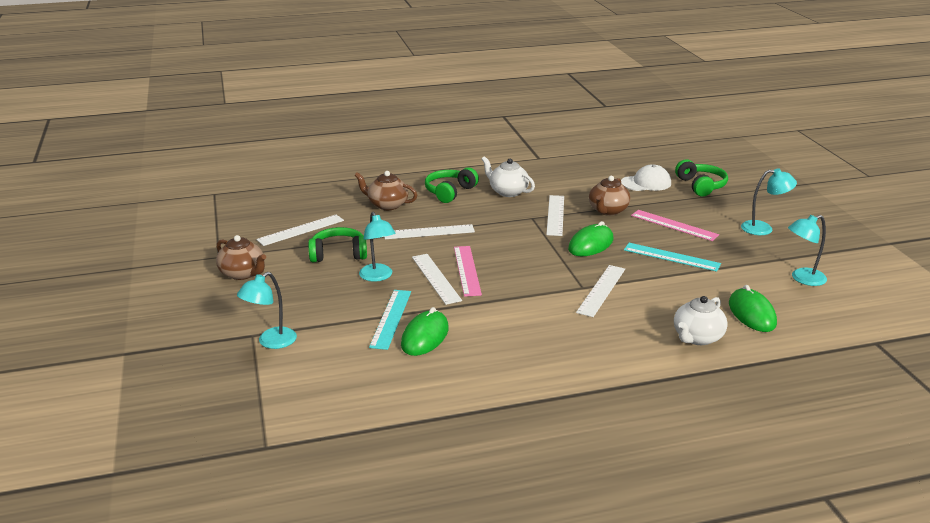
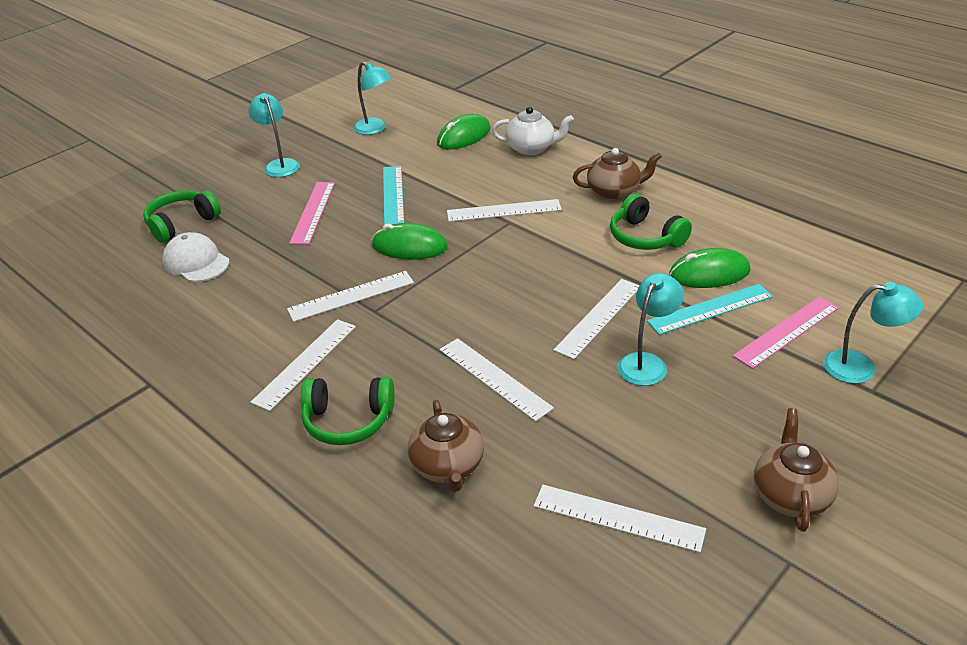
camera: 120 degrees left, 10 degrees up
green headphones [308,227,367,262] -> green headphones moved to [610,194,692,250]
pink ruler [454,246,482,297] -> pink ruler moved to [733,297,839,369]
white teapot [482,156,535,197] -> white ruler [250,319,356,411]
brown teapot [589,176,630,216] -> brown teapot moved to [573,148,662,200]

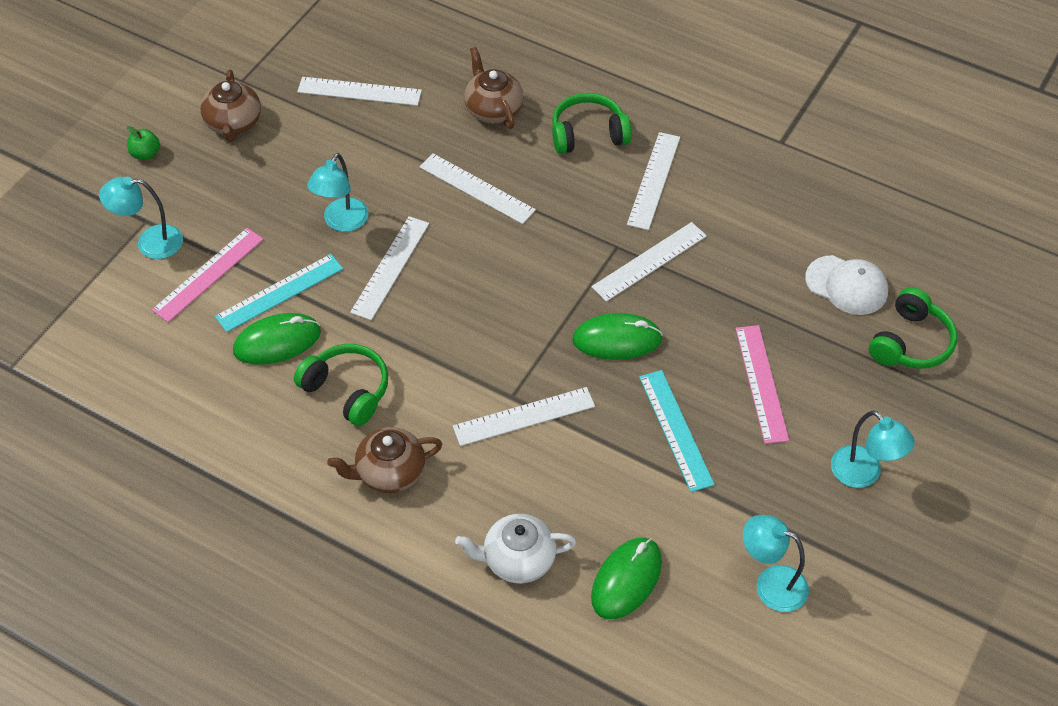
camera: 165 degrees right, 15 degrees up
none -> green apple [127,126,160,160]

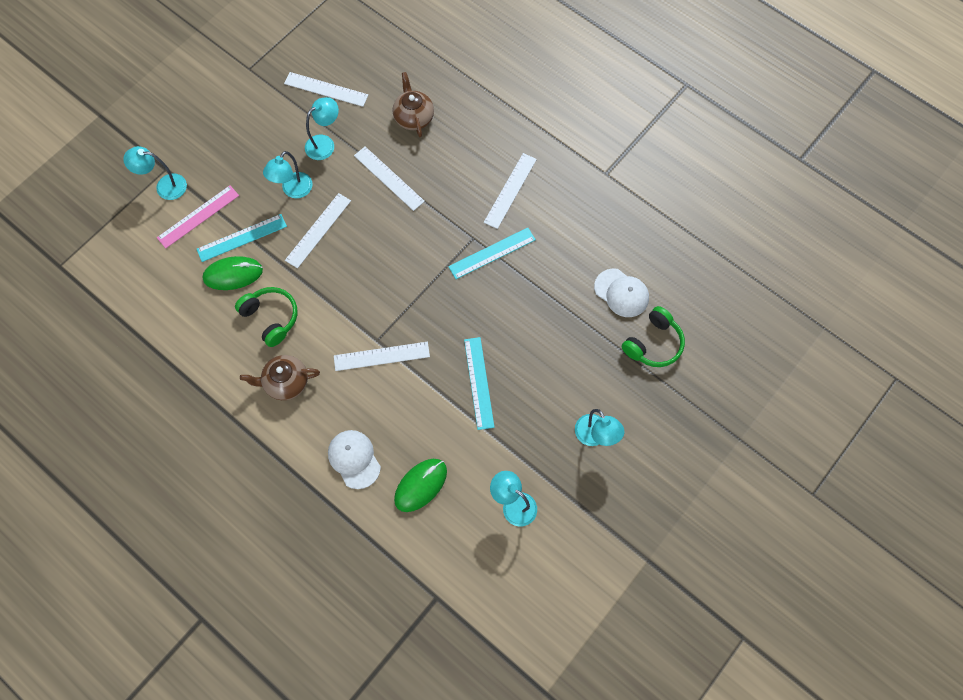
camera: 10 degrees right, 15 degrees up
green apple [127,126,160,160] -> none
brown teapot [200,70,261,142] -> none
white teapot [455,514,576,583] -> white cap [328,430,381,489]
green headphones [552,93,632,154] -> none
green mouse [572,313,663,360] -> none
white ruler [591,222,707,302] -> turquoise ruler [448,228,536,279]
pink ruler [735,325,789,444] -> none
none -> turquoise lamp [305,97,339,160]

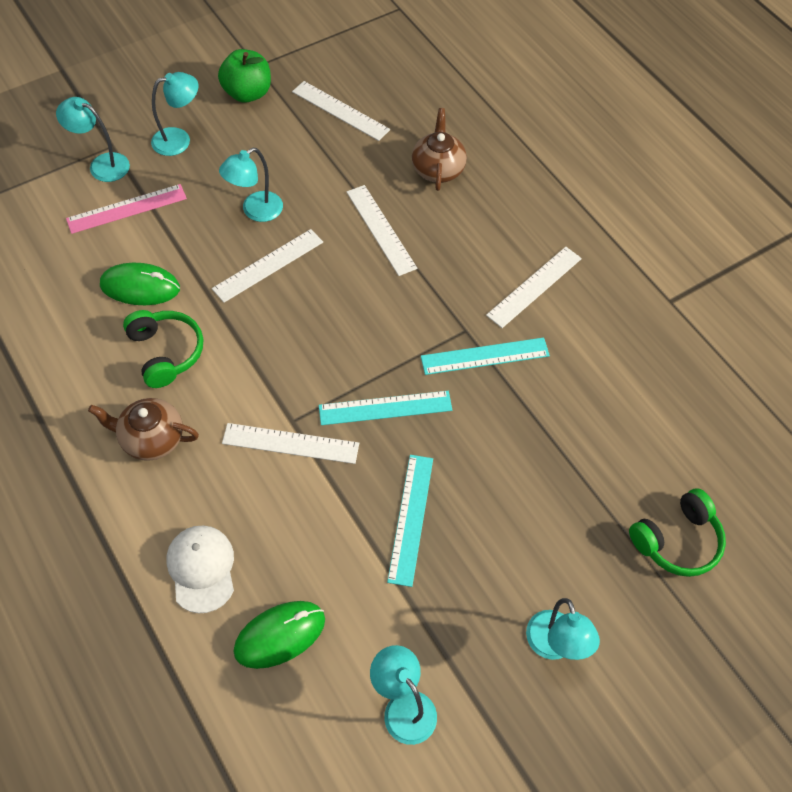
camera: 15 degrees right, 10 degrees down
turquoise ruler [196,214,287,262] -> turquoise ruler moved to [319,391,452,425]
turquoise lamp [305,97,339,160] -> turquoise lamp moved to [151,72,198,156]
white cap [594,268,649,317] -> none
none -> green apple [218,49,271,103]

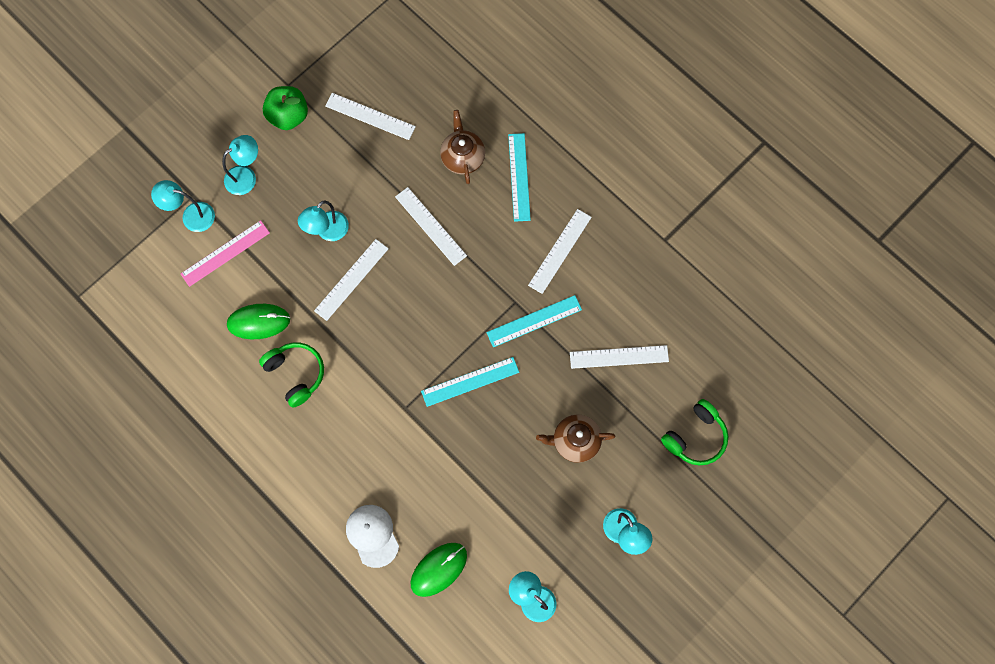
camera: 10 degrees left, 15 degrees up
brown teapot [88,398,199,461] -> brown teapot moved to [536,414,616,463]
white ruler [222,423,359,464] -> white ruler moved to [570,345,669,369]
turquoise ruler [387,455,433,587] -> turquoise ruler moved to [508,133,531,222]

